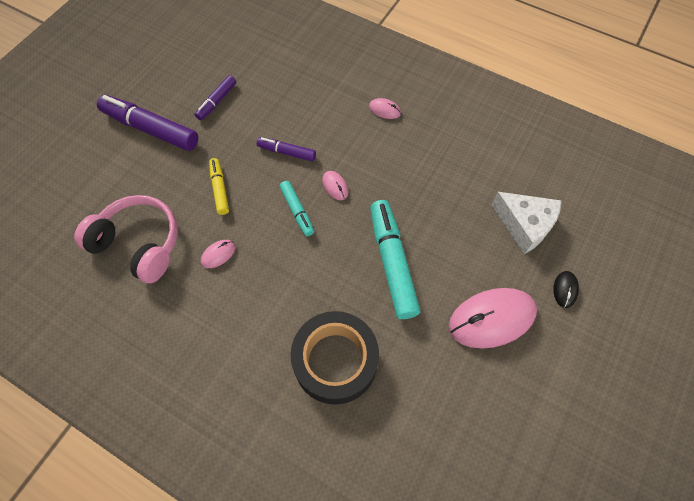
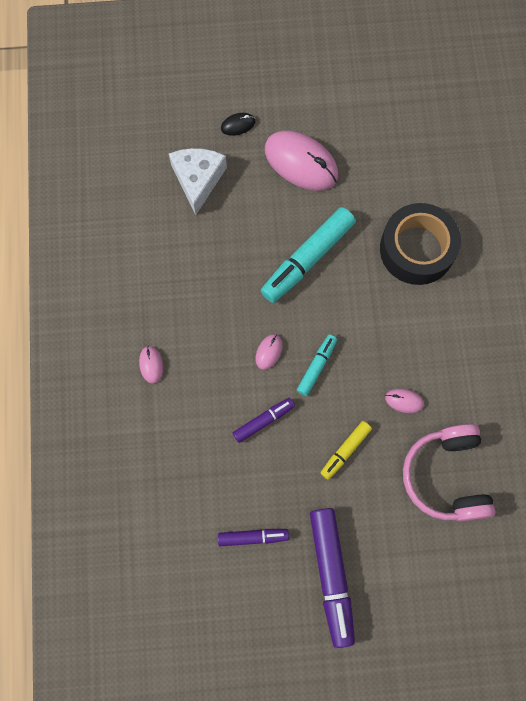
camera: 125 degrees left, 10 degrees up
purple marker [257,137,316,161] -> purple marker turned 105 degrees counterclockwise [233,398,295,443]

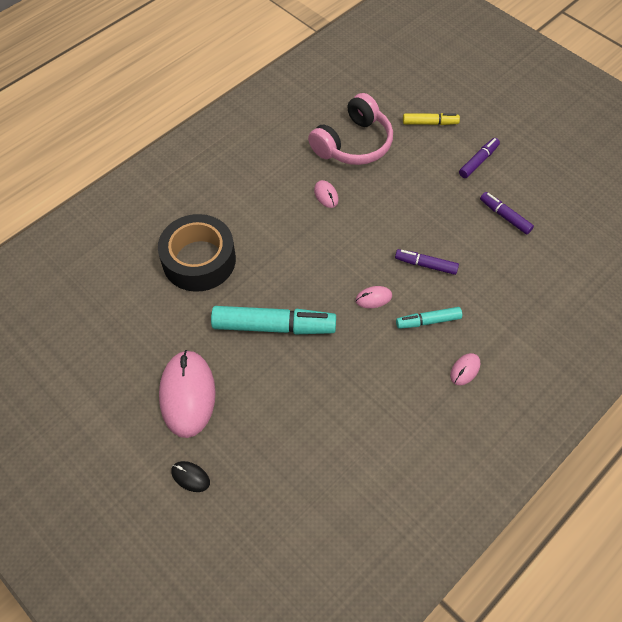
camera: 130 degrees left, 15 degrees down
white cheese [169,148,227,215] -> none
turquoise marker [297,335,337,396] -> turquoise marker moved to [396,307,462,329]
purple marker [310,508,355,648] -> purple marker [459,138,500,178], size x0.54
yellow marker [321,421,372,480] -> yellow marker moved to [403,113,460,125]

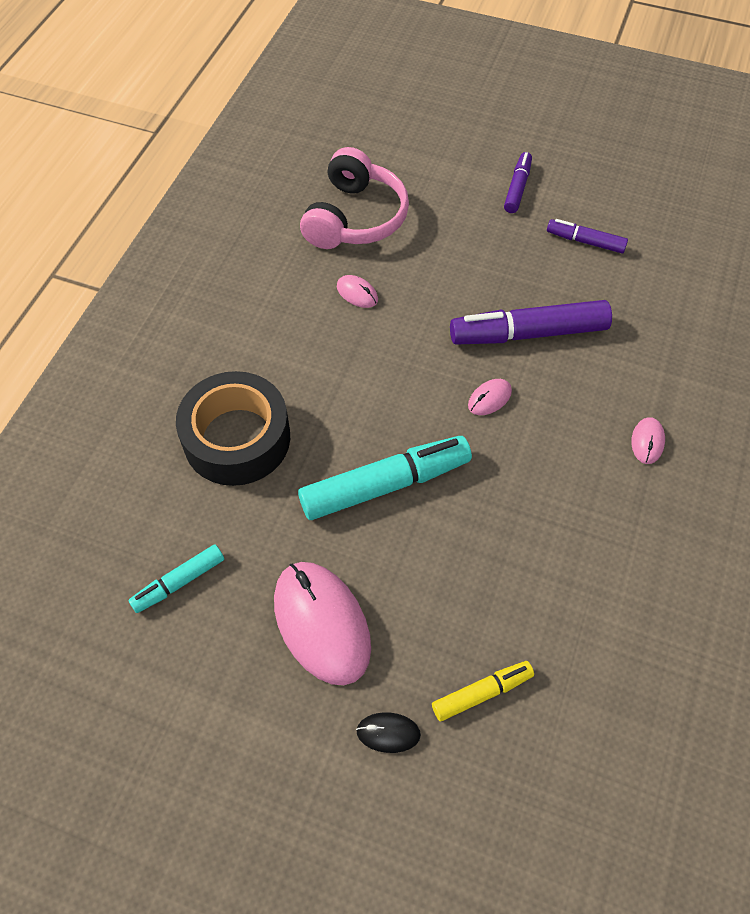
camera: 25 degrees left, 0 degrees up
purple marker [395,249,459,275] -> purple marker [450,300,612,345], size x1.86
turquoise marker [396,307,462,329] -> turquoise marker moved to [128,544,224,613]
yellow marker [403,113,460,125] -> yellow marker moved to [432,661,534,721]

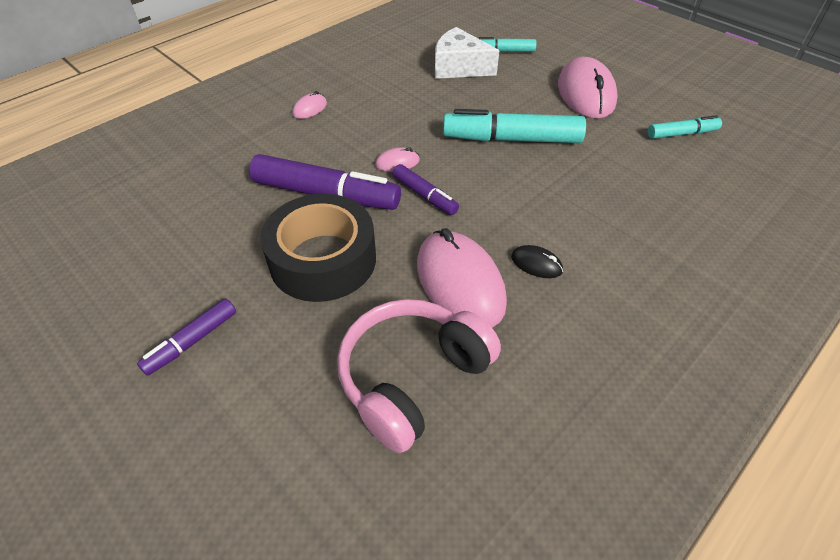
camera: 155 degrees left, 10 degrees down
black tape [176,371,290,486] -> black tape moved to [260,194,376,302]
pink mouse [337,275,378,308] -> pink mouse [417,228,507,328], size x2.27
black mouse [356,712,421,753] -> black mouse moved to [511,245,563,278]
yellow marker [432,661,534,721] -> turquoise marker [479,37,537,52]
purple marker [547,219,628,253] -> purple marker moved to [392,164,459,215]
none -> white cheese [435,27,499,79]

